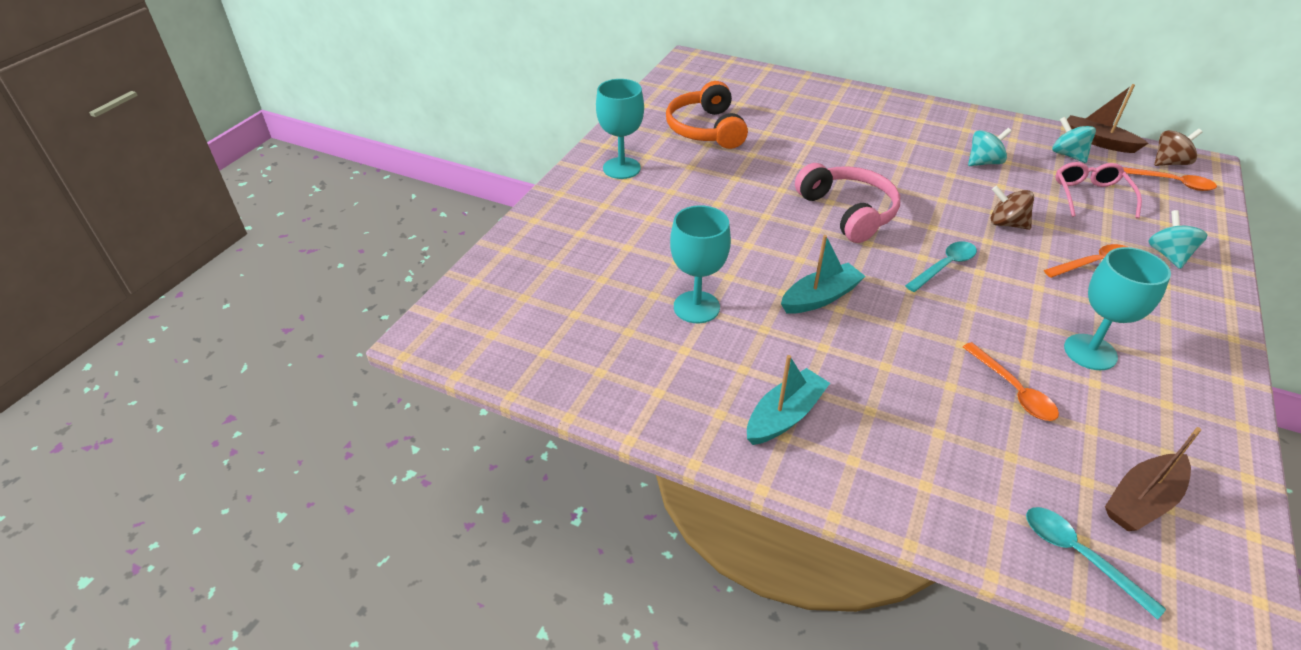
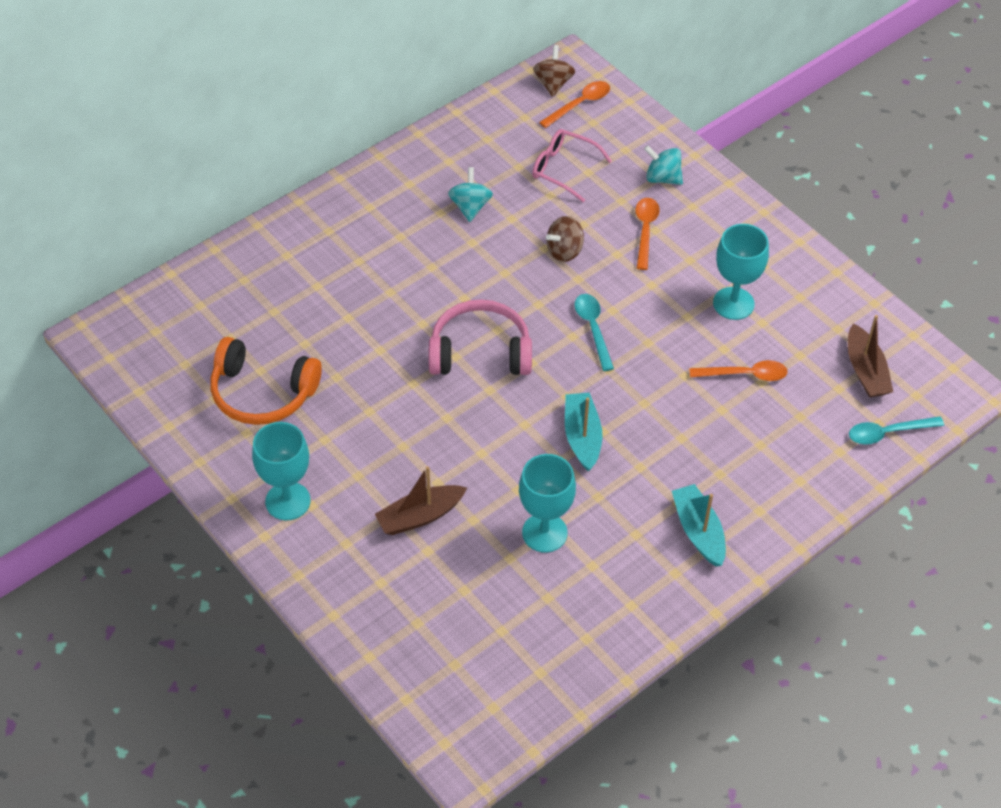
camera: 65 degrees left, 10 degrees up
turquoise spinning top [1052,117,1096,163] -> none
brown boat [1067,84,1148,153] -> brown boat moved to [375,466,467,535]

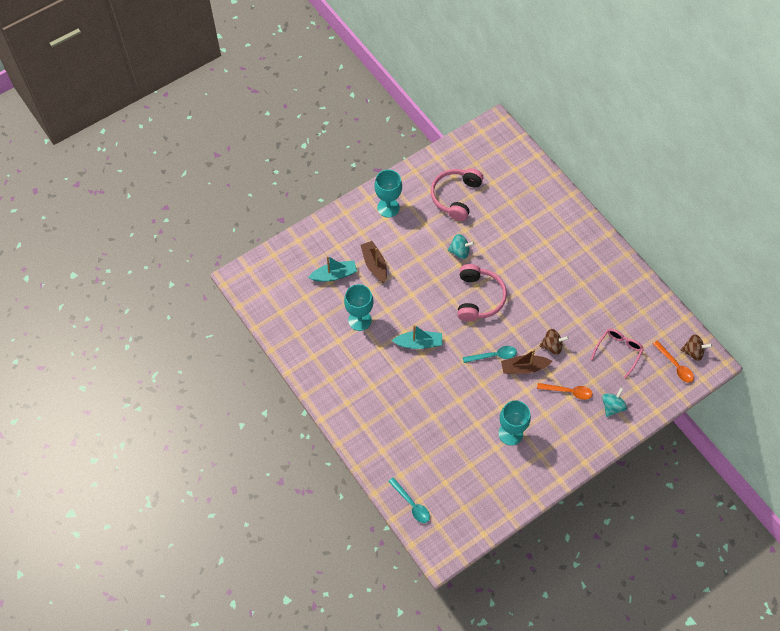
camera: 95 degrees right, 10 degrees up
orange headphones [210,337,322,425] -> pink headphones [431,168,483,221]
turquoise spinning top [448,167,493,222] -> turquoise spinning top moved to [448,234,474,259]
brown spinning top [546,216,584,262] -> brown spinning top turned 120 degrees clockwise [539,329,569,355]
turquoise boat [672,484,726,567] -> turquoise boat moved to [308,256,357,282]
orange spoon [689,360,788,381] -> none
brown boat [848,315,893,398] -> brown boat moved to [501,349,553,374]
turquoise spoon [849,416,944,445] -> turquoise spoon turned 150 degrees clockwise [388,477,430,523]

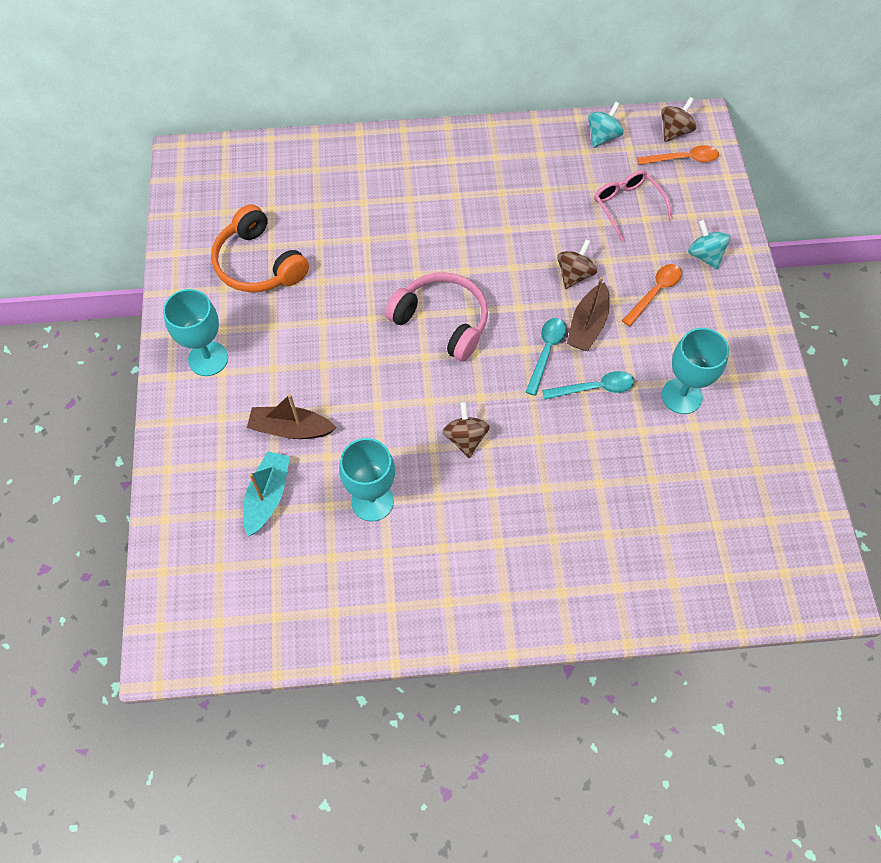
camera: 60 degrees left, 0 degrees up
turquoise spoon [388,477,430,523] -> turquoise spoon moved to [542,371,634,400]
turquoise boat [392,325,443,349] -> brown spinning top [443,402,490,458]
pink headphones [431,168,483,221] -> orange headphones [211,205,309,292]
turquoise spinning top [448,234,474,259] -> turquoise spinning top moved to [588,102,624,148]

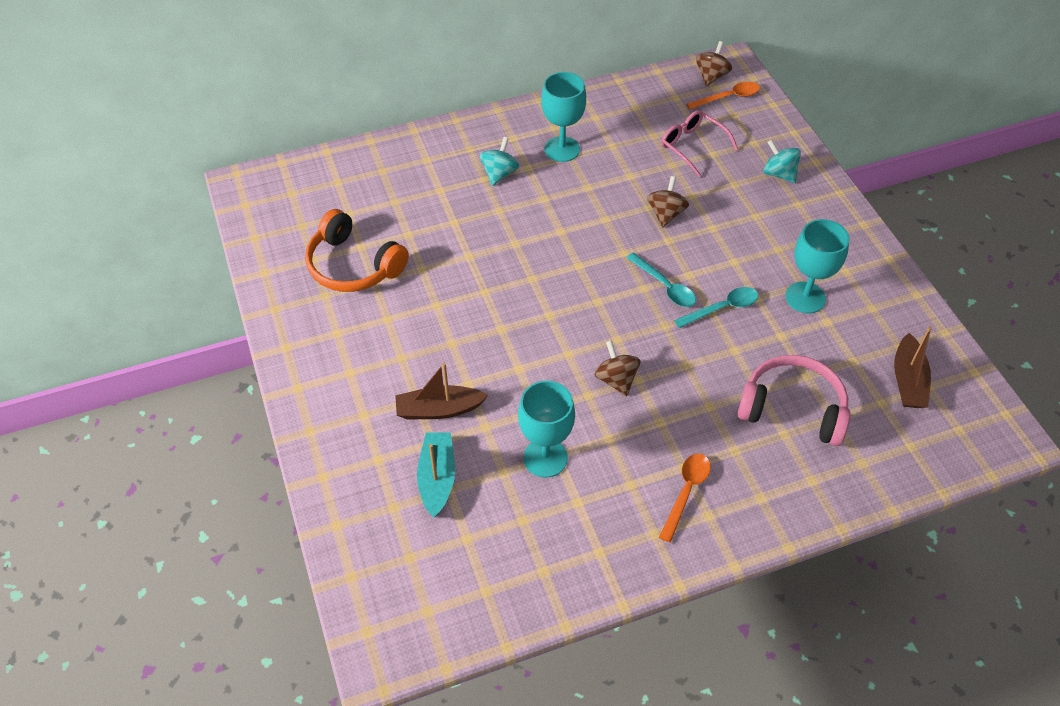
camera: 15 degrees left, 10 degrees down
turquoise goblet [163,289,228,376] -> turquoise goblet moved to [541,72,586,162]
pink headphones [385,272,488,362] -> pink headphones moved to [737,355,851,446]
turquoise spoon [526,318,566,396] -> turquoise spoon turned 135 degrees clockwise [626,252,696,307]
brown boat [567,277,610,351] -> brown boat moved to [894,326,932,408]
turquoise spinning top [588,102,624,148] -> turquoise spinning top moved to [480,137,519,186]
orange spoon [622,264,682,327] -> orange spoon moved to [659,453,711,543]

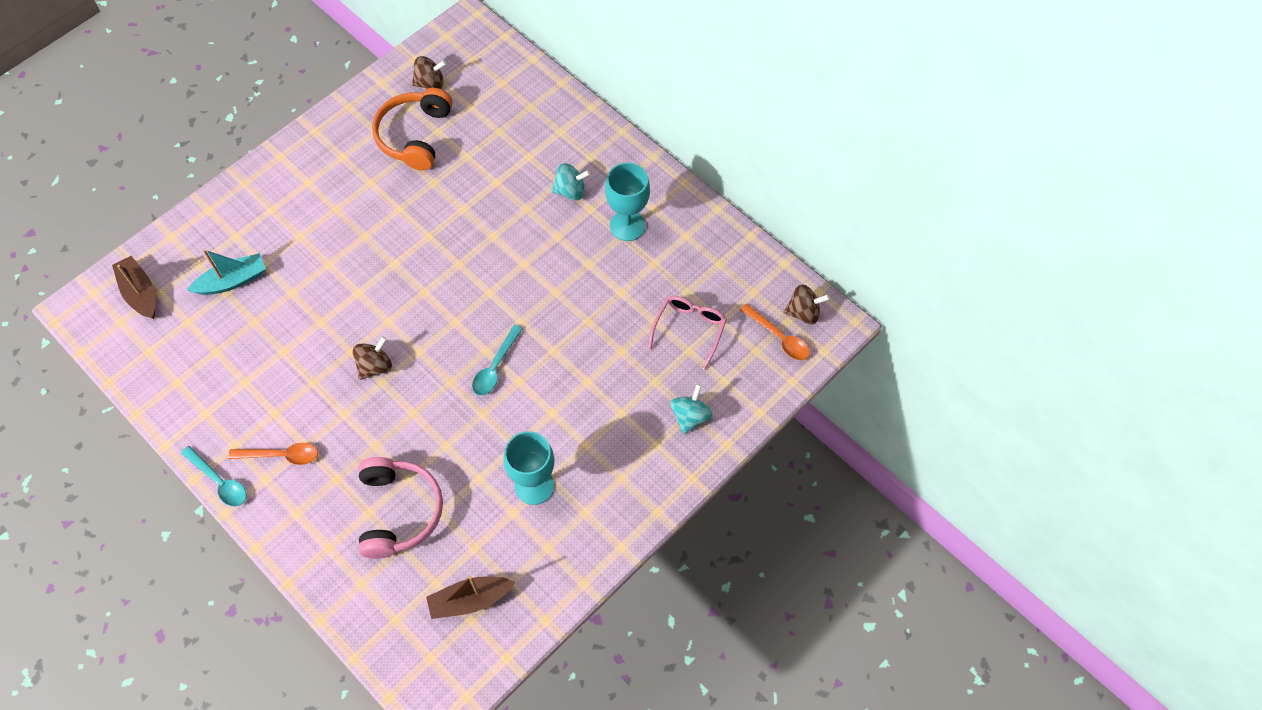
camera: 65 degrees right, 10 degrees up
brown boat [395,363,489,419] -> brown boat moved to [112,256,155,319]
turquoise goblet [518,381,575,478] -> none
brown spinning top [647,176,689,228] -> brown spinning top moved to [412,56,446,89]
turquoise spoon [674,287,758,328] -> turquoise spoon moved to [181,446,247,507]

